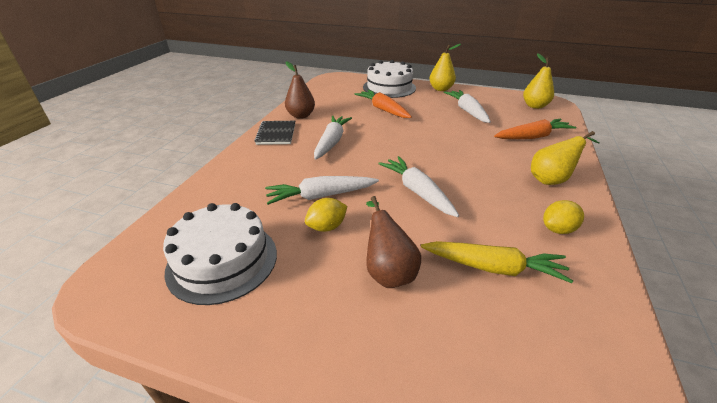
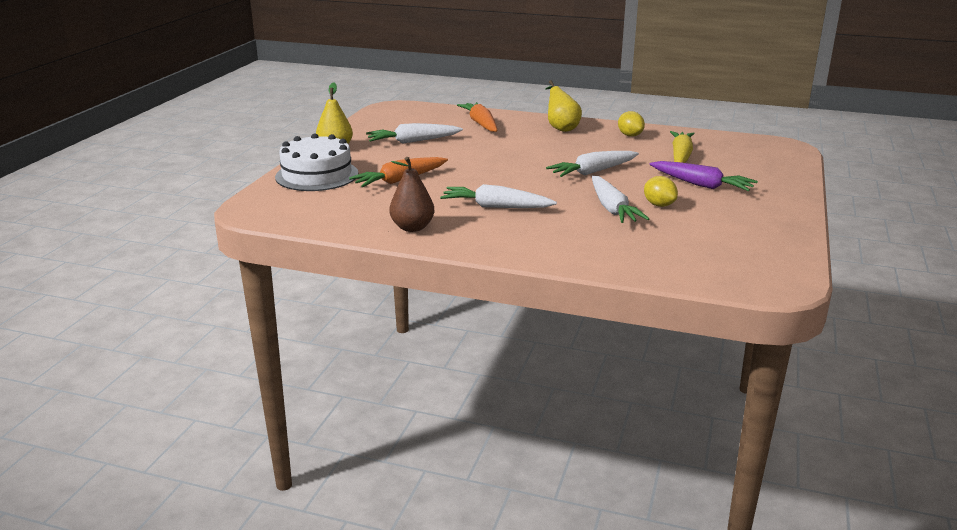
camera: 90 degrees left, 10 degrees down
white cake [163,203,277,305] -> none
black notebook [254,121,295,145] -> none
brown pear [366,196,421,288] -> purple carrot [650,161,758,191]
yellow pear [523,53,554,109] -> none

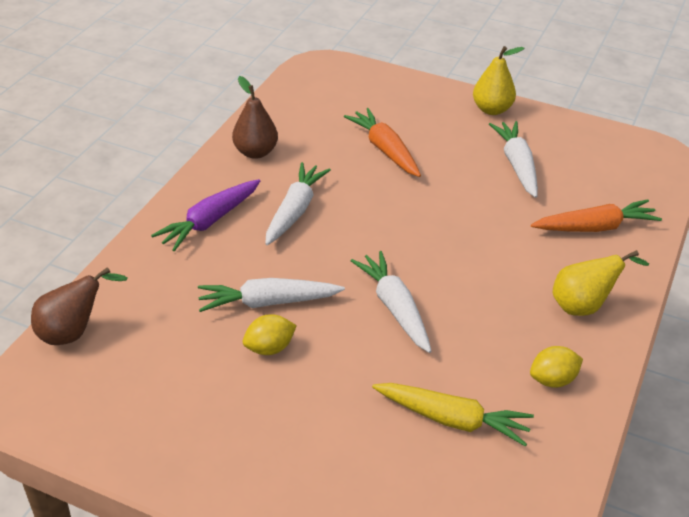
camera: 95 degrees right, 15 degrees up
white cake [275,133,358,191] -> none
purple carrot [650,161,758,191] -> purple carrot moved to [151,179,260,251]
none -> brown pear [31,267,128,345]

